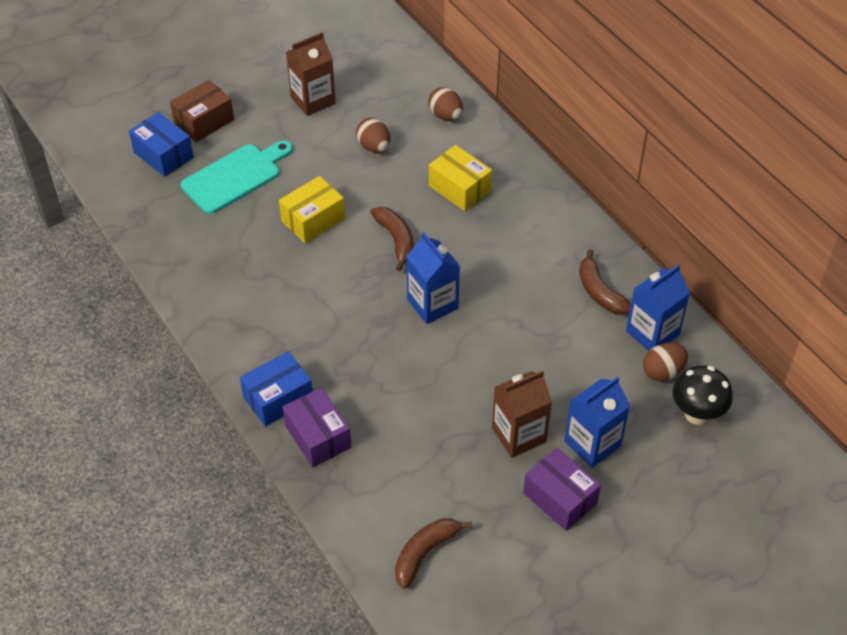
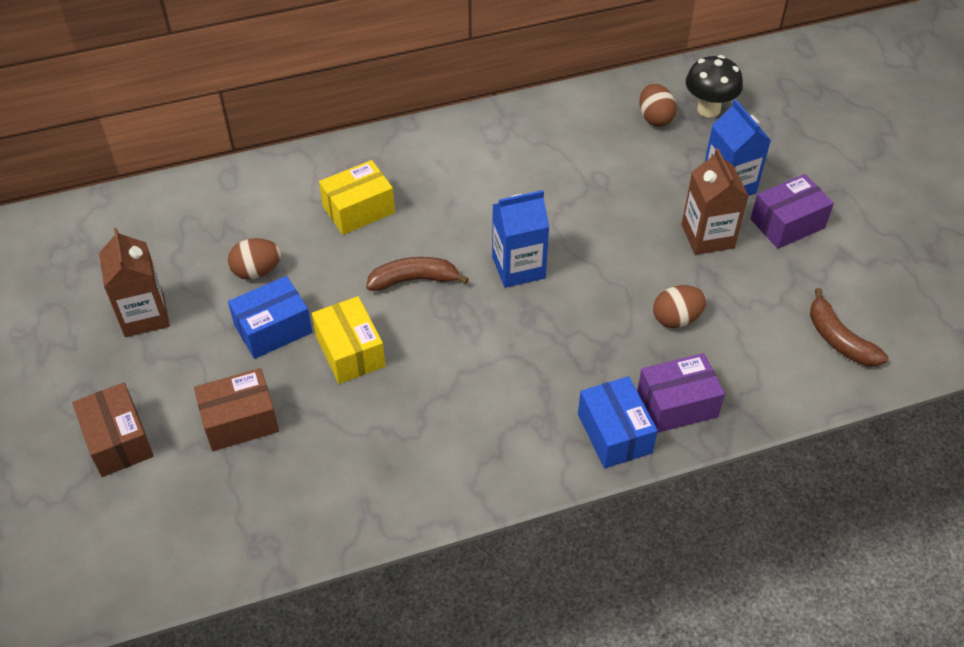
camera: 75 degrees left, 0 degrees up
blue box [129,112,194,177] -> blue box moved to [228,276,312,359]
turquoise cutting board [181,141,293,214] -> brown box [194,368,279,451]
brown egg [428,87,463,121] -> brown egg moved to [653,285,707,328]
brown banana [579,249,631,315] -> none
blue carton [626,264,690,351] -> none

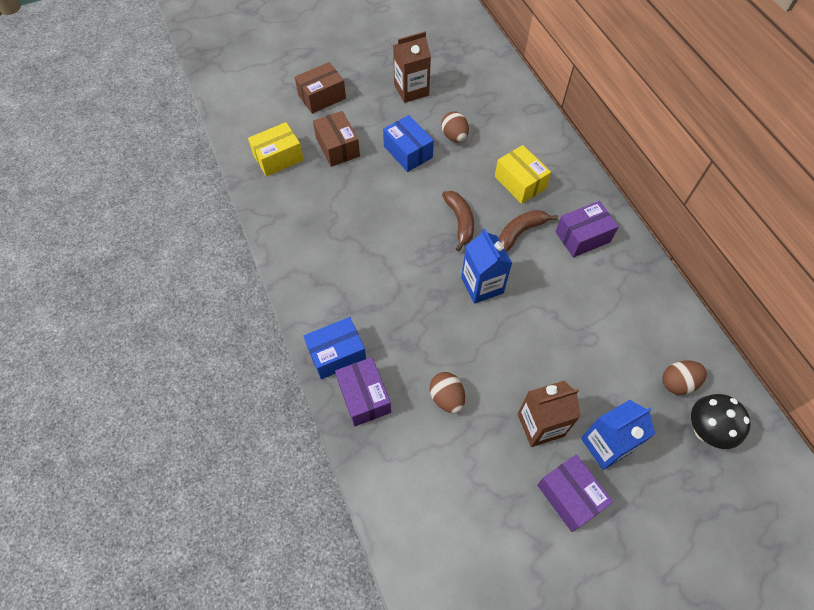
camera: 85 degrees right, 10 degrees up
yellow box [312,296,385,384] -> yellow box moved to [248,122,304,177]
brown banana [810,288,888,367] -> brown banana moved to [499,210,558,252]
none -> purple box [555,201,619,258]

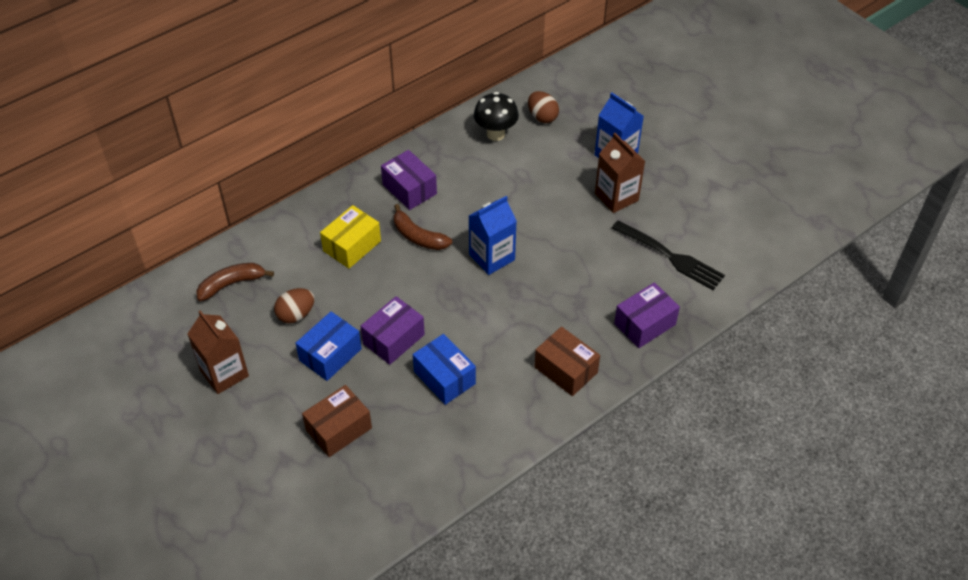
camera: 105 degrees left, 10 degrees down
yellow box [248,122,304,177] -> none
brown box [295,62,346,114] -> brown box moved to [534,326,600,396]
blue box [304,317,366,379] -> blue box moved to [413,334,476,405]
brown egg [430,372,465,413] -> none
brown banana [442,191,474,251] -> brown banana moved to [196,263,274,301]
purple box [537,454,613,532] -> purple box moved to [360,296,425,365]
black mushroom [691,394,751,449] -> black mushroom moved to [474,92,519,141]
none -> black fork [611,220,725,290]

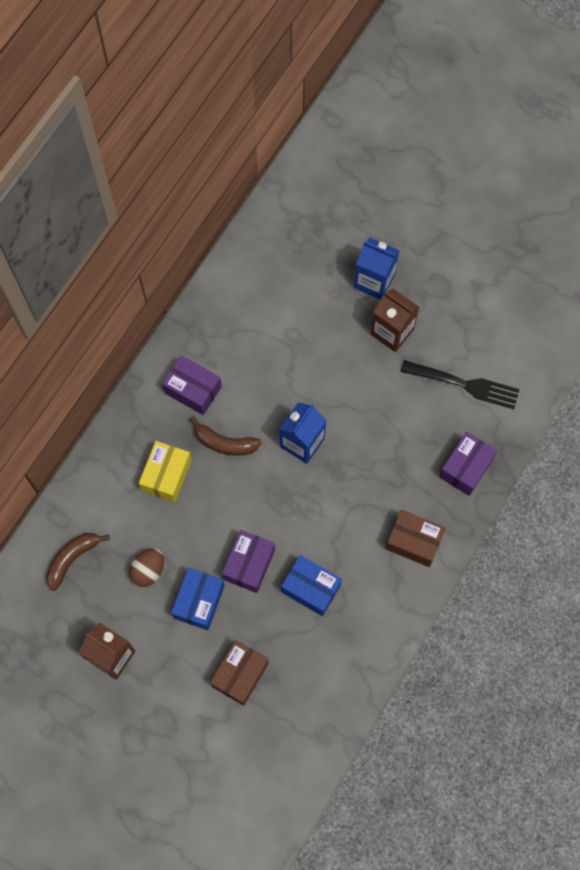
camera: 20 degrees left, 20 degrees up
black mushroom [474,92,519,141] -> none
brown egg [528,91,559,123] -> none

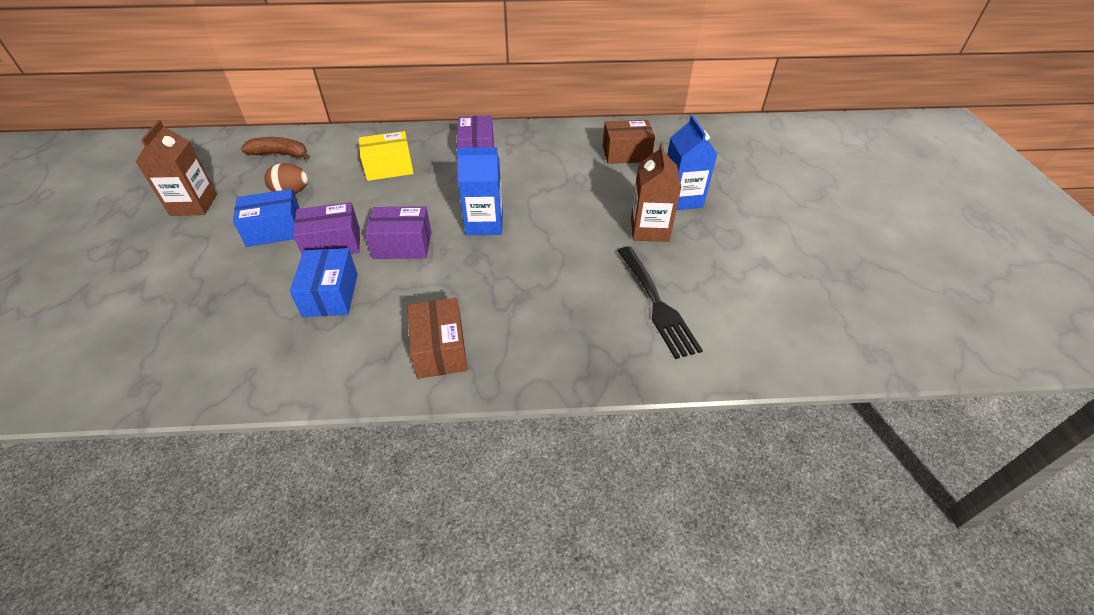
camera: 55 degrees right, 25 degrees down
brown banana [190,416,262,456] -> none
brown box [210,640,269,706] -> brown box moved to [603,120,655,164]
purple box [439,432,497,496] -> purple box moved to [365,206,431,259]

